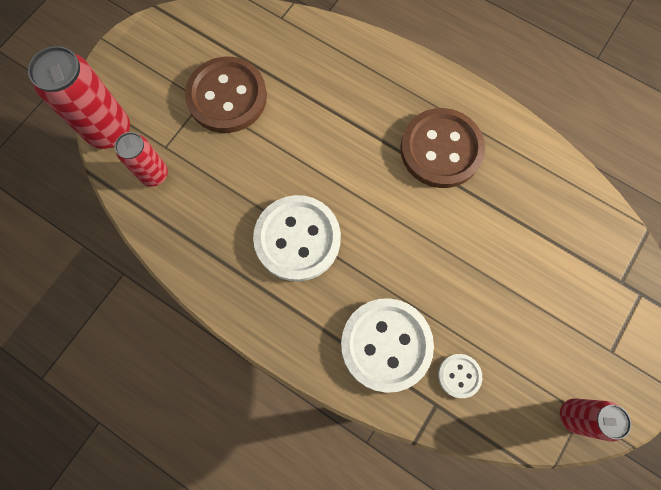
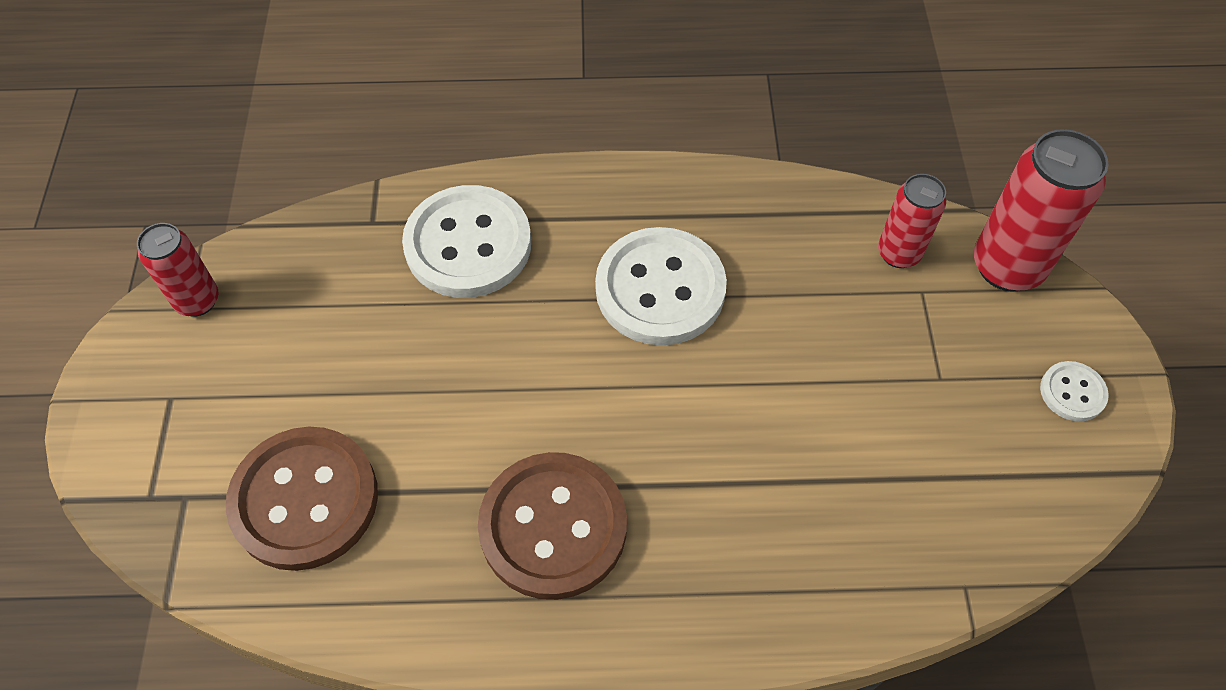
camera: 145 degrees right, 15 degrees down
brown button [185,57,267,133] -> brown button moved to [226,427,378,571]
white button [438,354,482,398] -> white button moved to [1040,361,1109,422]

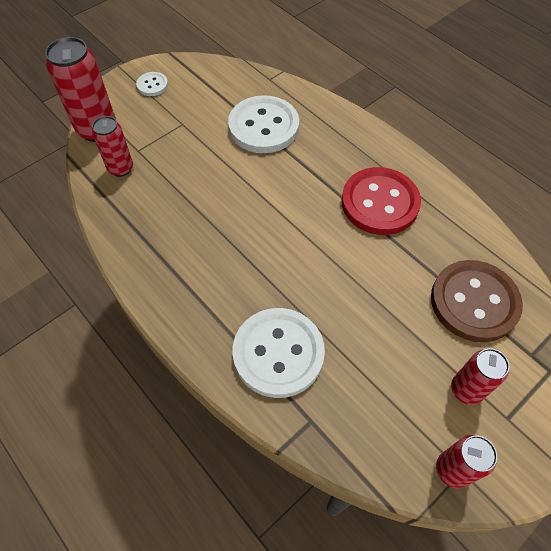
camera: 130 degrees left, 0 degrees up
brown button [478,452,627,600] -> red button [341,167,421,235]
white button [595,227,727,345] -> white button moved to [228,95,299,153]
none -> red can [451,348,509,405]

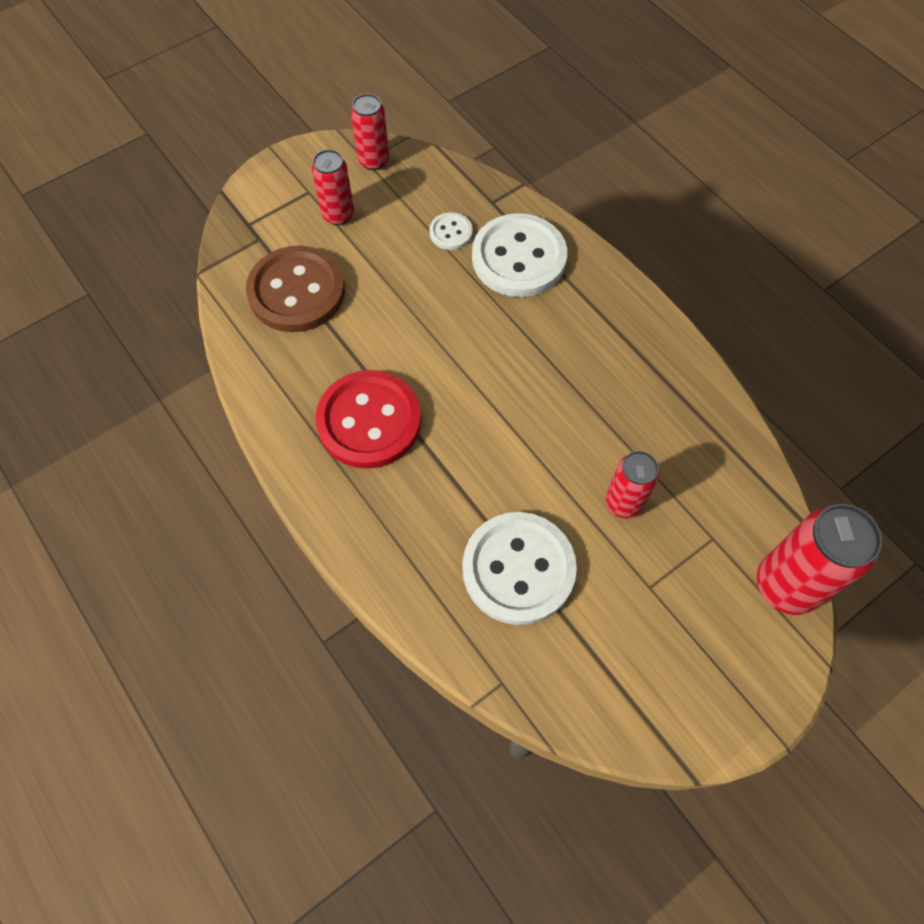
camera: 175 degrees left, 5 degrees up
red can [92,116,133,177] -> red can moved to [605,451,659,519]
white button [136,72,168,96] -> white button moved to [429,212,473,250]

